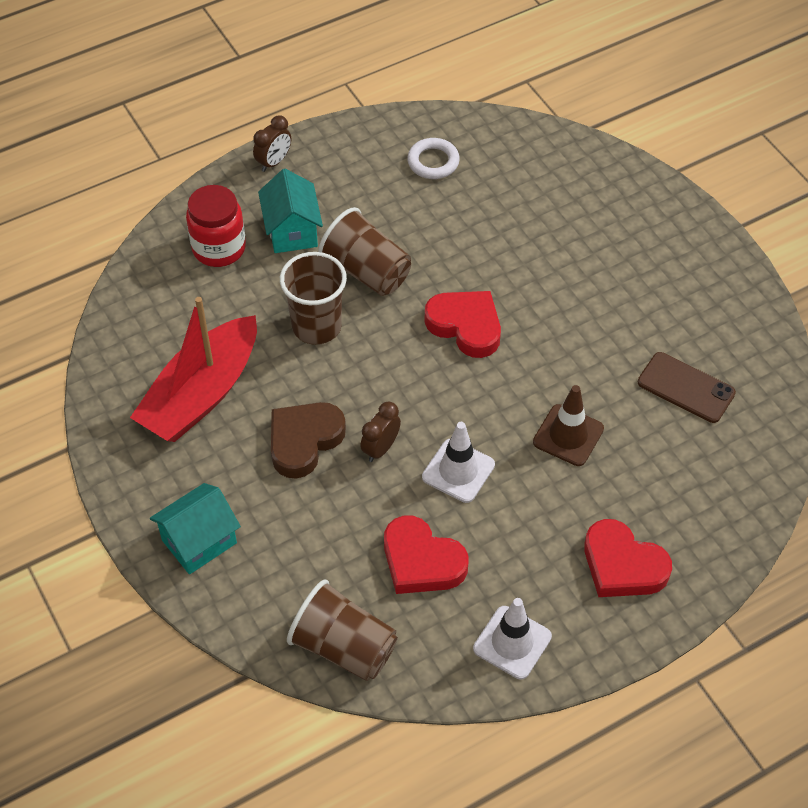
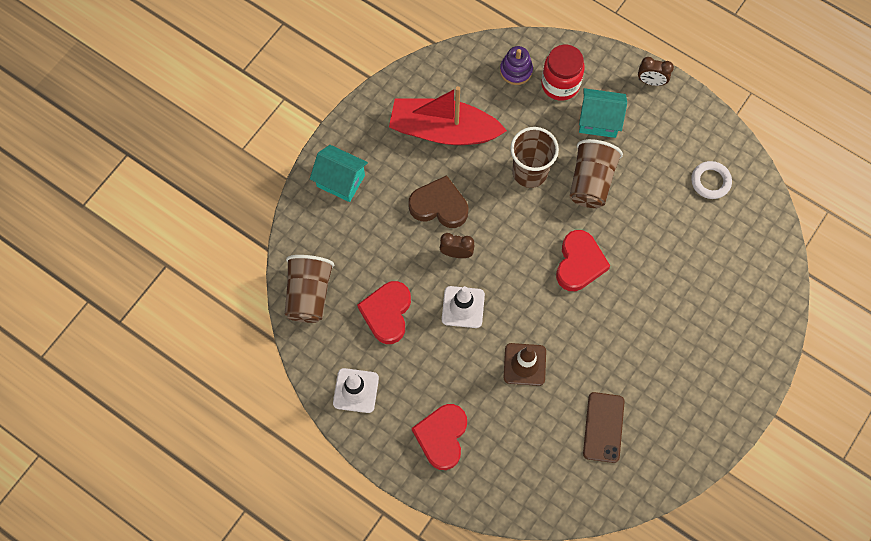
camera: 65 degrees right, 15 degrees up
turquoise house [258,169,323,253] -> turquoise house turned 45 degrees clockwise [579,88,627,138]
none -> purple stacking toy [500,46,533,85]

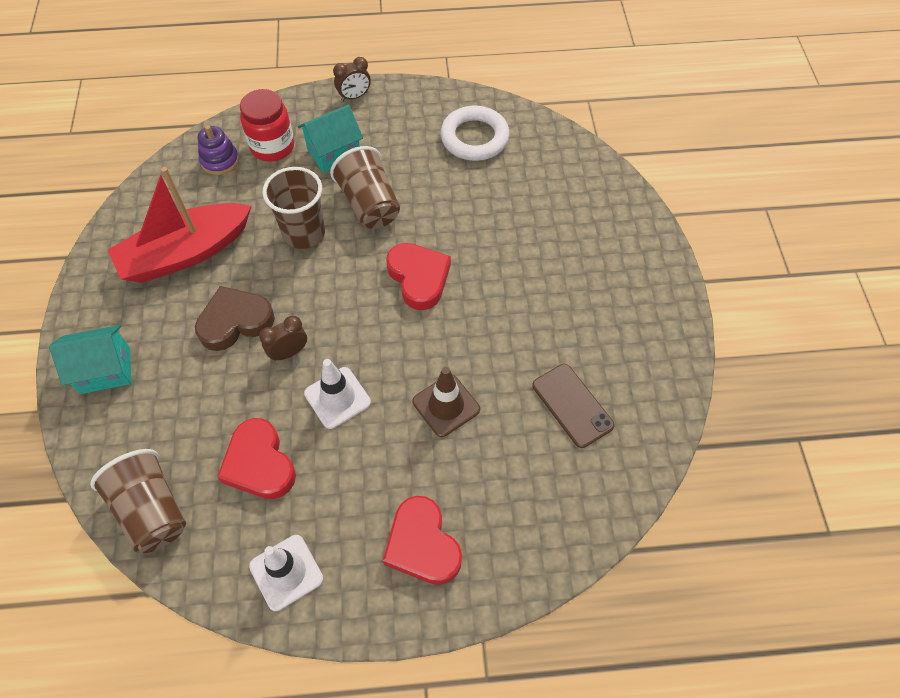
camera: 40 degrees left, 10 degrees down
white ring [691,161,732,199] -> white ring [440,106,510,161], size x1.54

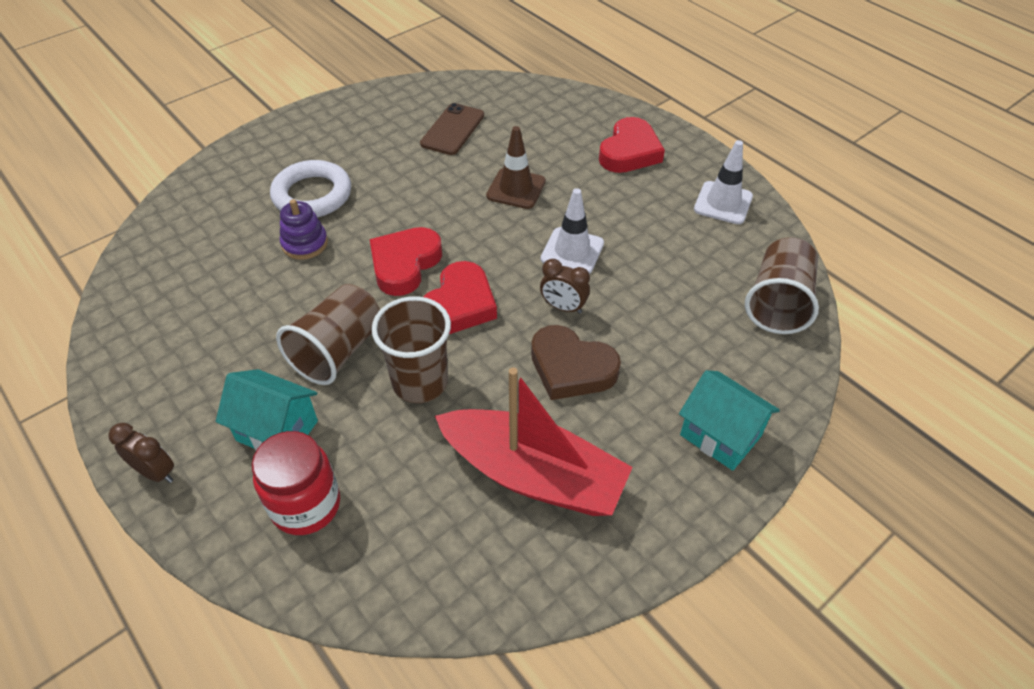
camera: 125 degrees left, 10 degrees down
purple stacking toy [197,125,239,175] -> purple stacking toy moved to [280,199,328,260]
red heart [217,418,296,499] -> red heart moved to [424,261,497,334]
white ring [440,106,510,161] -> white ring moved to [270,160,351,217]

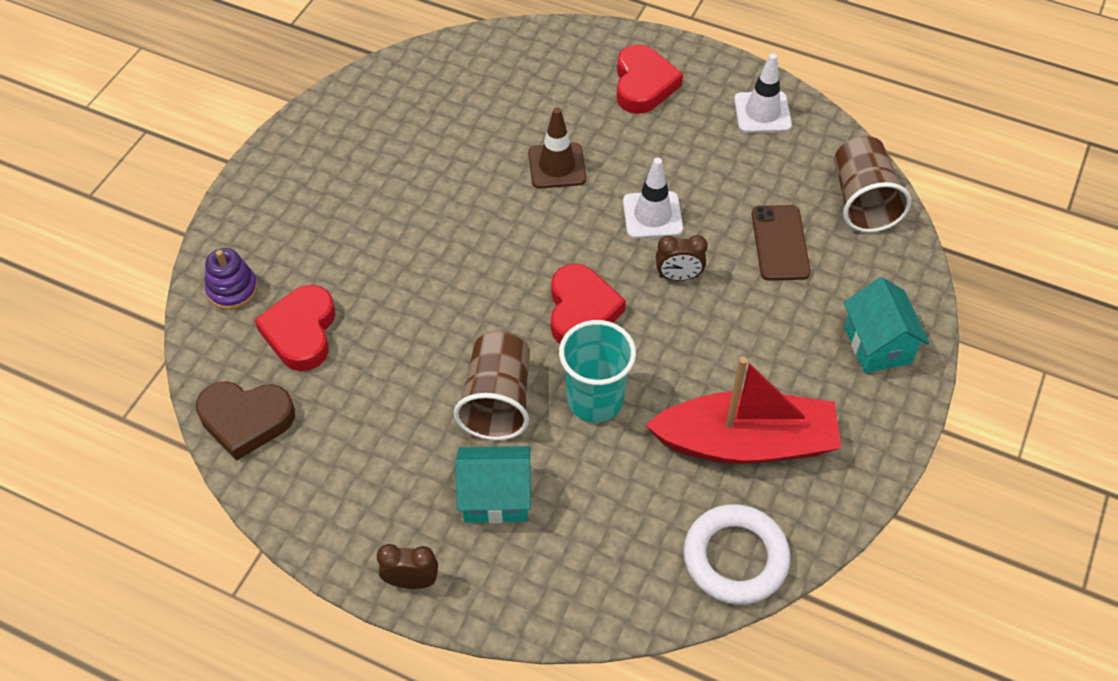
camera: 25 degrees left, 5 degrees up
red jar [252,431,340,535] -> none
white ring [270,160,351,217] -> white ring moved to [683,504,791,605]
purple stacking toy [280,199,328,260] -> purple stacking toy moved to [205,248,258,310]
red heart [370,227,442,296] -> red heart moved to [255,285,335,371]
brown cup [372,296,451,403] -> turquoise cup [559,320,636,423]
brown phone [420,103,484,155] -> brown phone moved to [752,205,811,281]
brown heart [531,325,621,400] -> brown heart moved to [196,381,295,461]
turquoise house [679,370,780,471] -> turquoise house turned 60 degrees clockwise [844,277,929,373]

